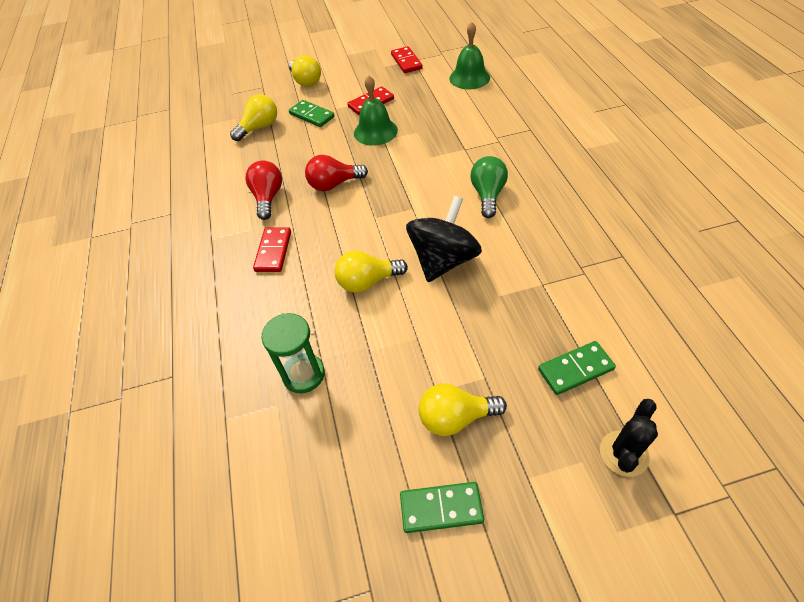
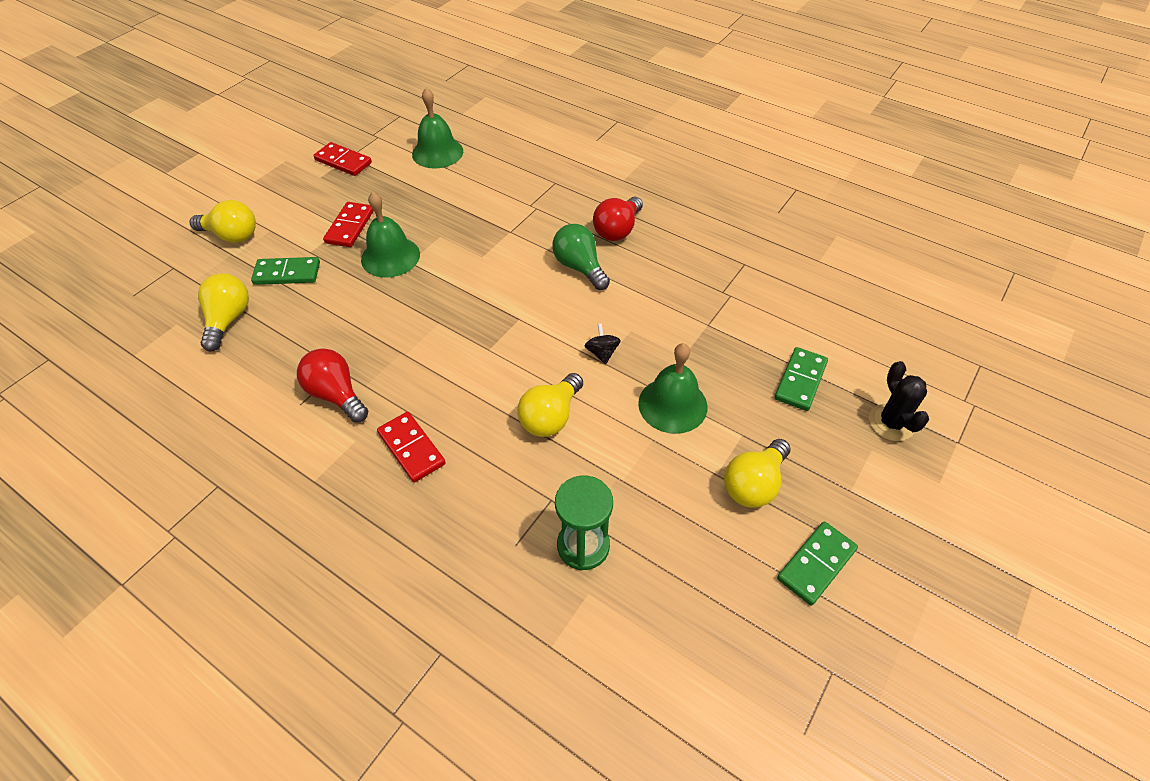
camera: 45 degrees left, 0 degrees up
red light bulb [305,155,368,191] -> red light bulb moved to [593,196,643,241]
black spinning top [406,196,482,282] -> black spinning top [585,324,621,364], size x0.40
none -> green bell [638,343,707,434]

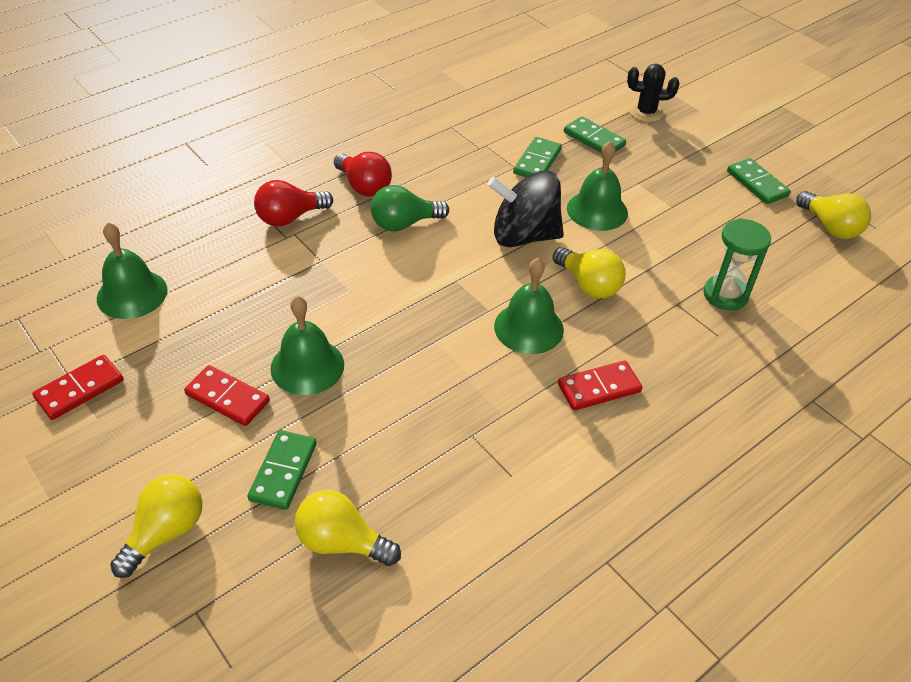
camera: 75 degrees left, 5 degrees down
red light bulb [297,348,368,423] -> red light bulb moved to [254,180,333,226]
black spinning top [585,324,621,364] -> black spinning top [487,170,564,247], size x2.49
yellow light bulb [724,439,790,508] -> yellow light bulb moved to [796,191,871,239]
none -> green bell [494,258,564,354]
none -> green domino [513,137,562,177]

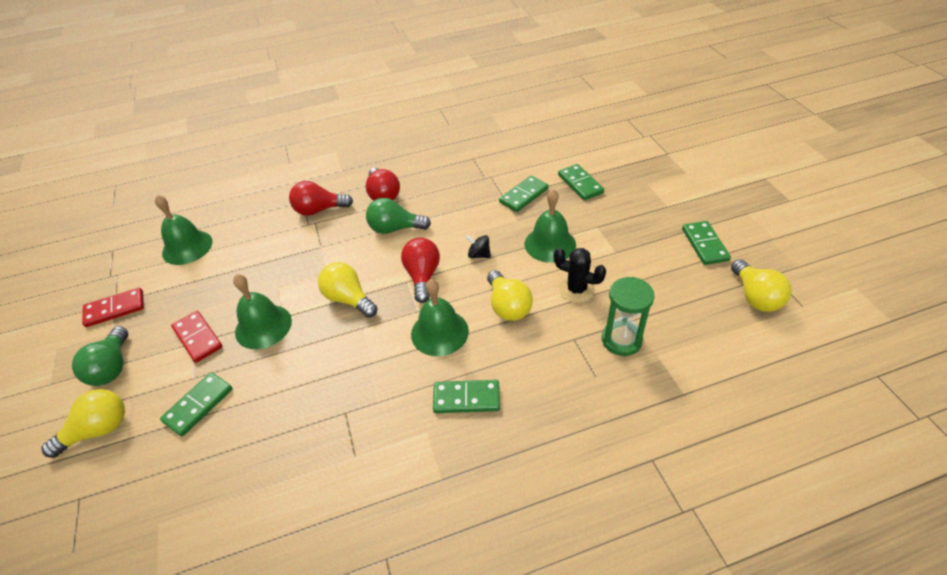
camera: 25 degrees right, 0 degrees up
yellow light bulb [295,490,401,566] -> yellow light bulb moved to [318,262,377,318]
black spinning top [487,170,564,247] -> black spinning top [466,235,491,258], size x0.40
red domino [558,361,642,411] -> green domino [433,380,500,413]
black cactus [627,64,679,122] -> black cactus moved to [554,248,606,303]
none -> green light bulb [72,326,128,386]
none -> red light bulb [401,237,440,303]

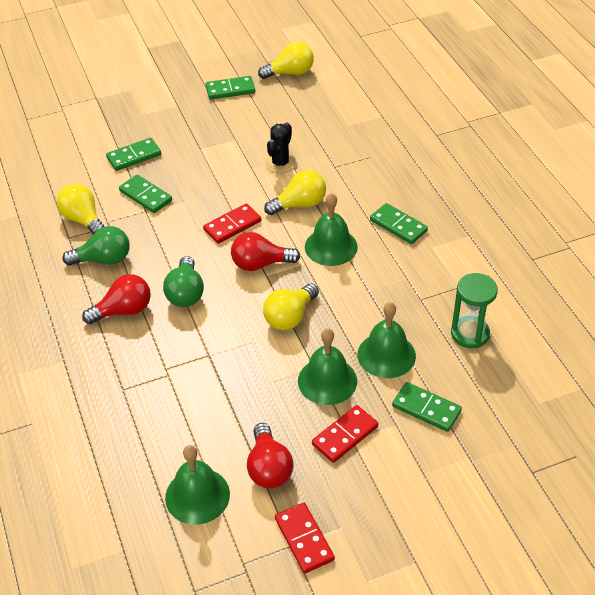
camera: 95 degrees left, 0 degrees up
yellow light bulb [41,389,125,458] -> yellow light bulb moved to [57,184,104,234]
green light bulb [72,326,128,386] -> green light bulb moved to [62,226,129,266]
red light bulb [289,181,353,216] -> red light bulb moved to [247,423,294,489]
green domino [433,380,500,413] -> green domino turned 45 degrees counterclockwise [370,203,428,244]
black spinning top [466,235,491,258] -> red domino [203,204,261,244]
green bell [525,189,576,263] -> green bell moved to [358,302,416,378]
green hourglass [602,277,654,356] -> green hourglass moved to [451,273,498,348]

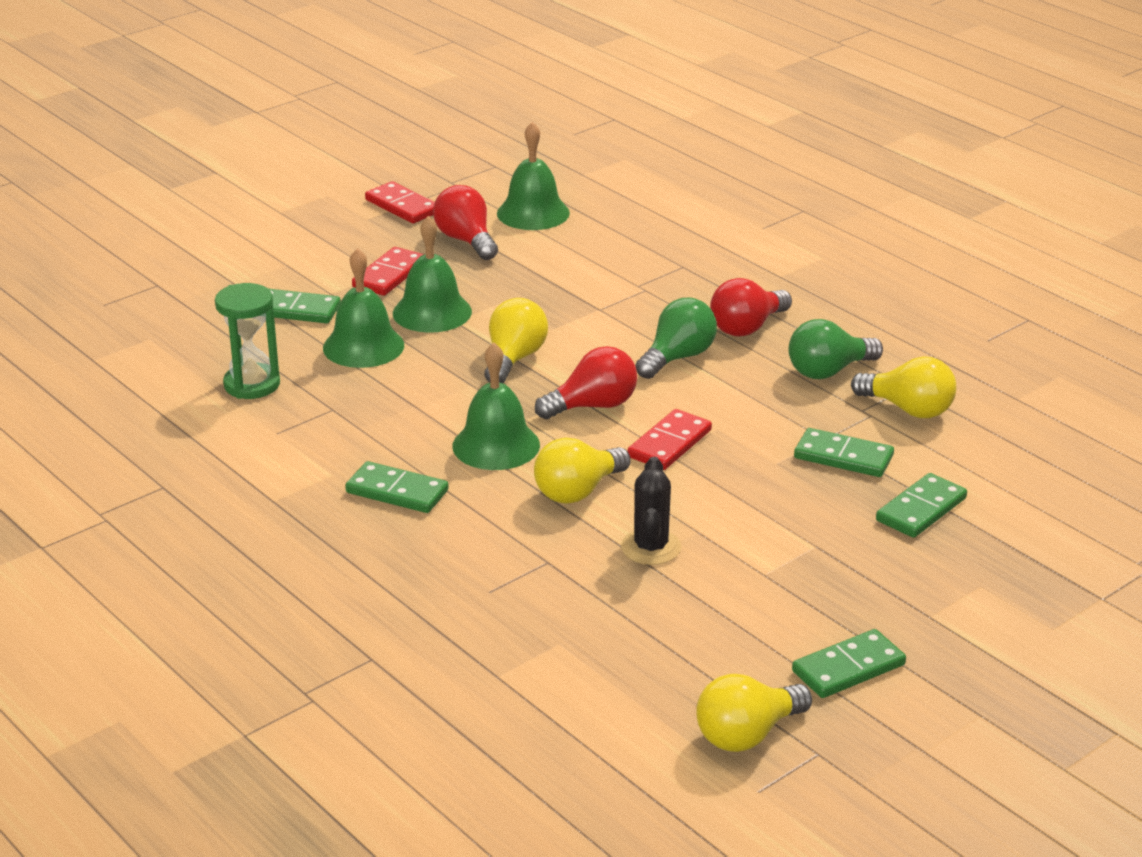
camera: 160 degrees right, 15 degrees down
green light bulb [163,256,204,307] -> green light bulb turned 60 degrees clockwise [635,298,717,379]

